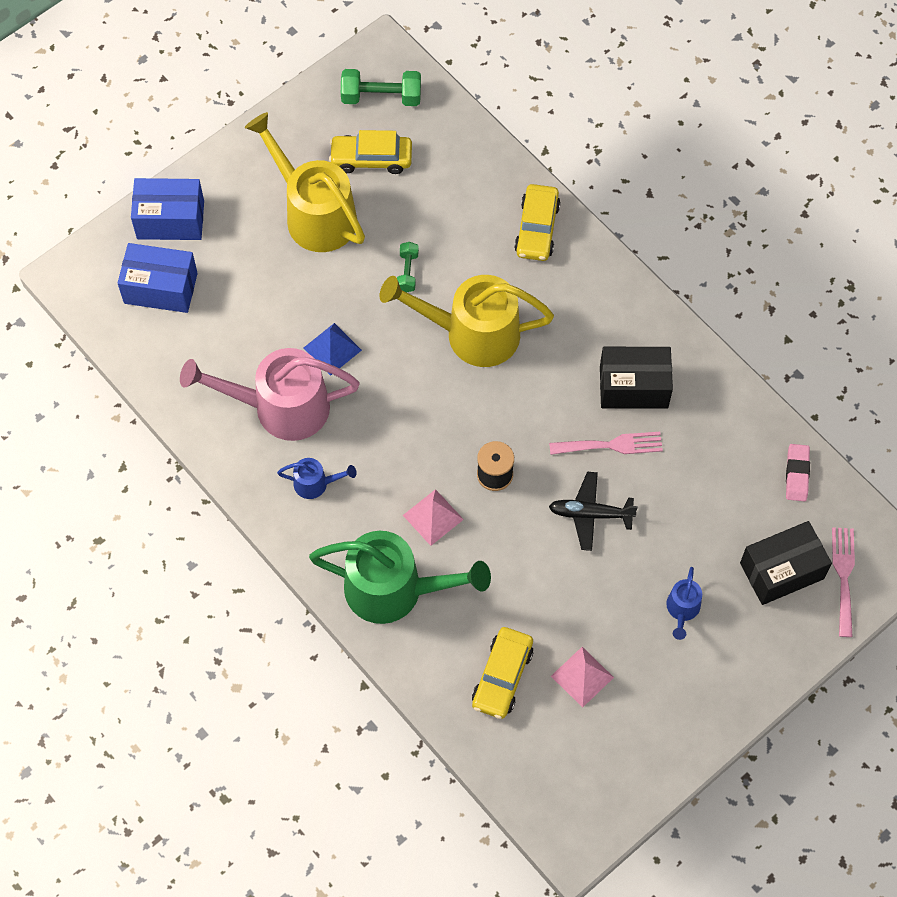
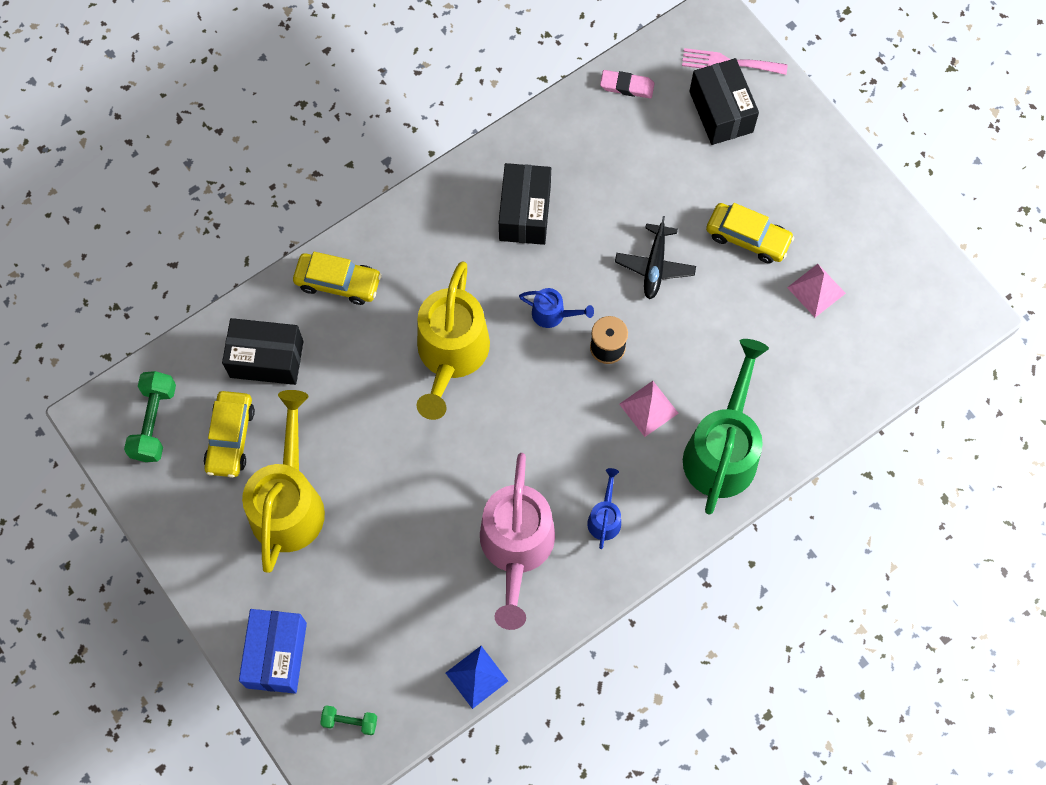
camera: 85 degrees left, 5 degrees up
blue box [118,243,198,313] -> none
yellow watering can [245,112,365,252] -> yellow watering can turned 135 degrees clockwise [242,390,325,573]
blue pyramid [303,323,362,376] -> blue pyramid moved to [446,646,508,709]
green dumbbell [397,242,419,293] -> green dumbbell moved to [320,705,377,735]
yellow car [472,627,533,719] -> yellow car moved to [706,203,794,264]
pink fork [549,432,663,455] -> none
blue watering can [666,567,702,640] -> blue watering can moved to [519,288,594,328]
none -> black box [222,318,304,385]

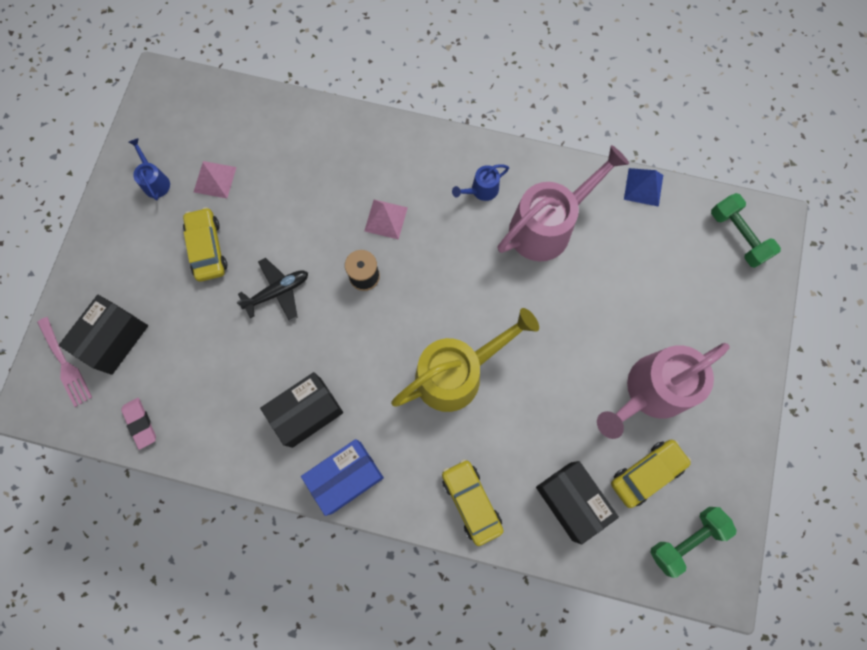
camera: 130 degrees left, 5 degrees up
blue box [239,609,307,694] -> blue box moved to [301,439,384,516]
yellow watering can [242,390,325,573] -> pink watering can [597,343,730,439]
green dumbbell [320,705,377,735] -> green dumbbell [711,193,781,268], size x1.70
blue watering can [519,288,594,328] -> blue watering can moved to [129,138,170,200]
green watering can [683,339,769,515] -> none

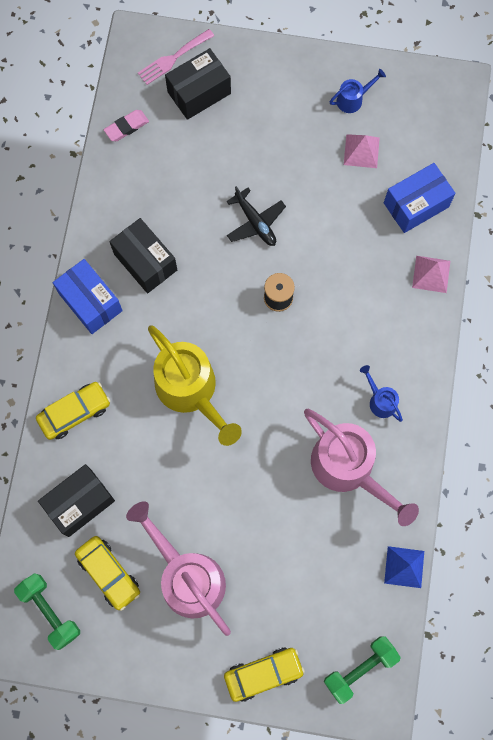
camera: 85 degrees right, 0 degrees up
black box [59,295,148,375] -> black box turned 60 degrees counterclockwise [165,48,231,120]
yellow car [183,207,227,282] -> yellow car moved to [224,647,305,702]
pink pyramid [364,200,408,240] -> pink pyramid moved to [412,256,450,293]
none -> blue box [384,163,456,233]

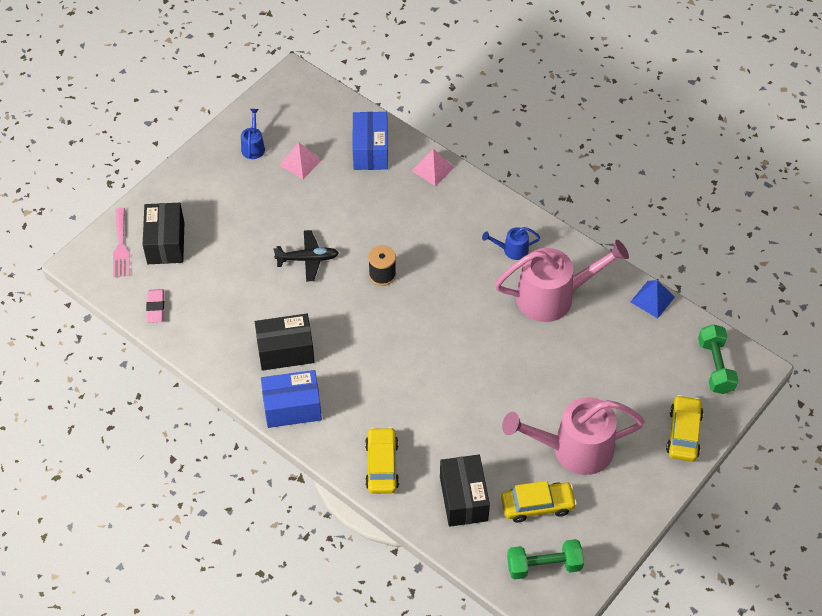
camera: 60 degrees left, 20 degrees down
yellow watering can [148,325,242,446] -> none

